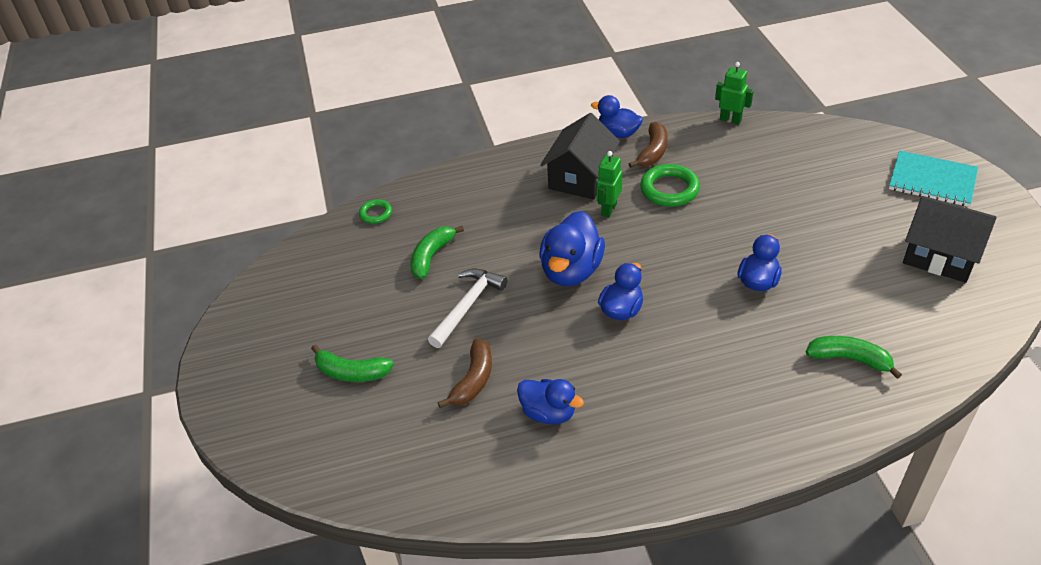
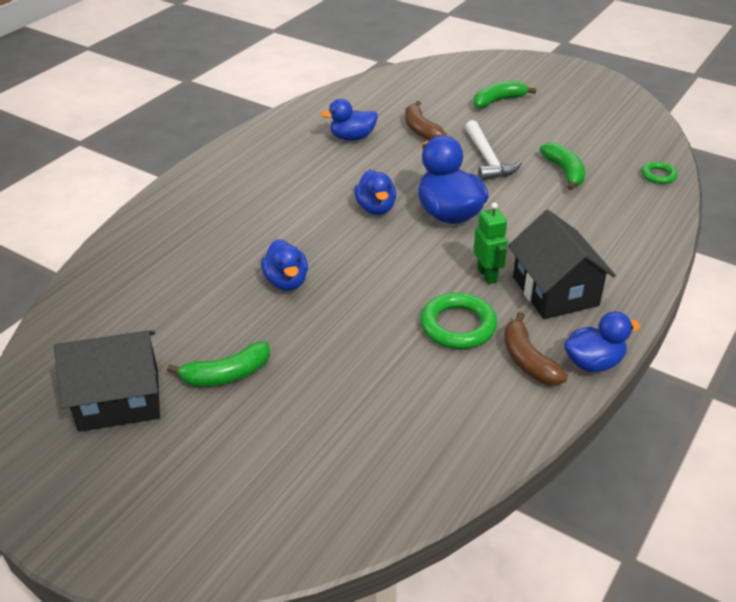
camera: 135 degrees right, 5 degrees down
green robot [715,62,754,124] -> none
green banana [806,336,902,379] -> green banana moved to [167,341,270,387]
turquoise notebook [889,150,978,207] -> none

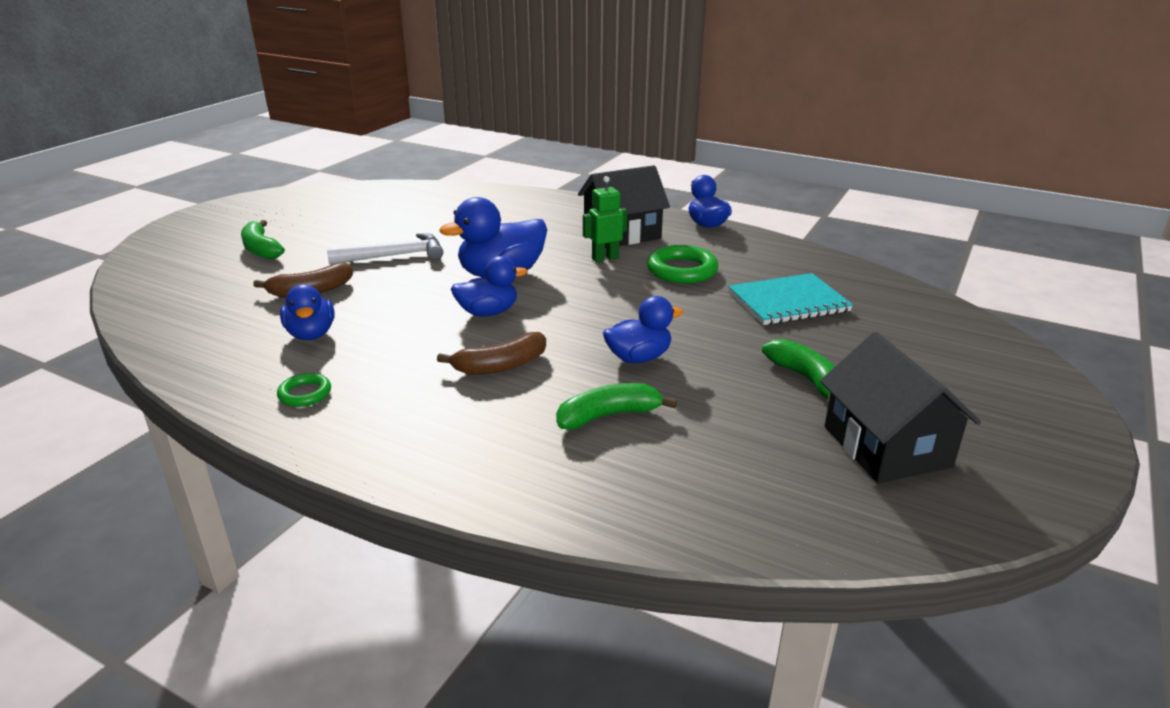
camera: 95 degrees left, 10 degrees down
brown banana [504,312,568,385] -> brown banana moved to [437,332,546,375]
green banana [539,143,585,191] -> green banana moved to [556,383,677,430]
green ring [642,162,678,184] -> green ring moved to [277,373,331,407]
none -> turquoise notebook [728,273,853,325]

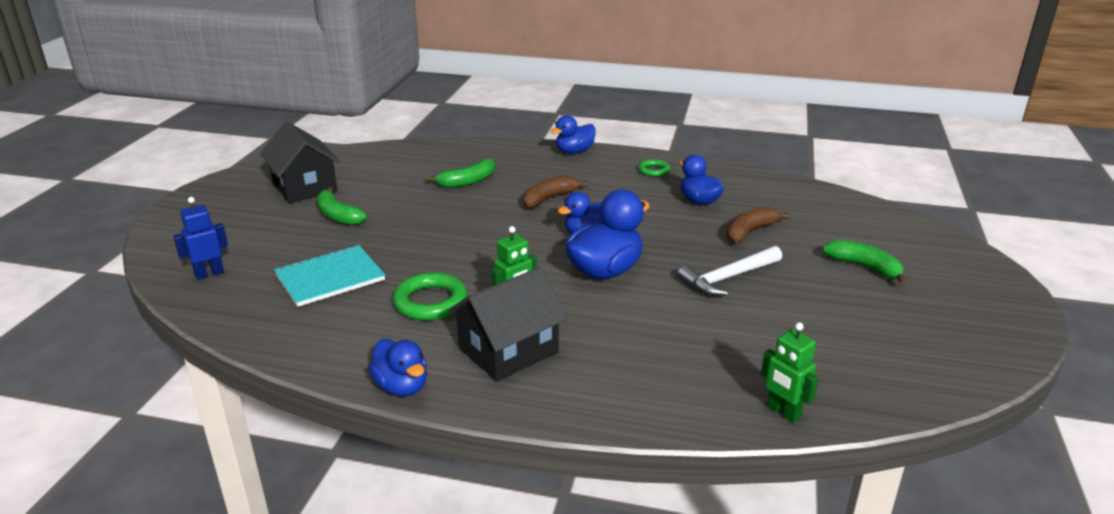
camera: 165 degrees right, 0 degrees up
blue duck [603,296,683,363] -> blue duck moved to [551,115,596,154]
none -> blue robot [173,197,228,280]
none -> green robot [761,322,819,423]

